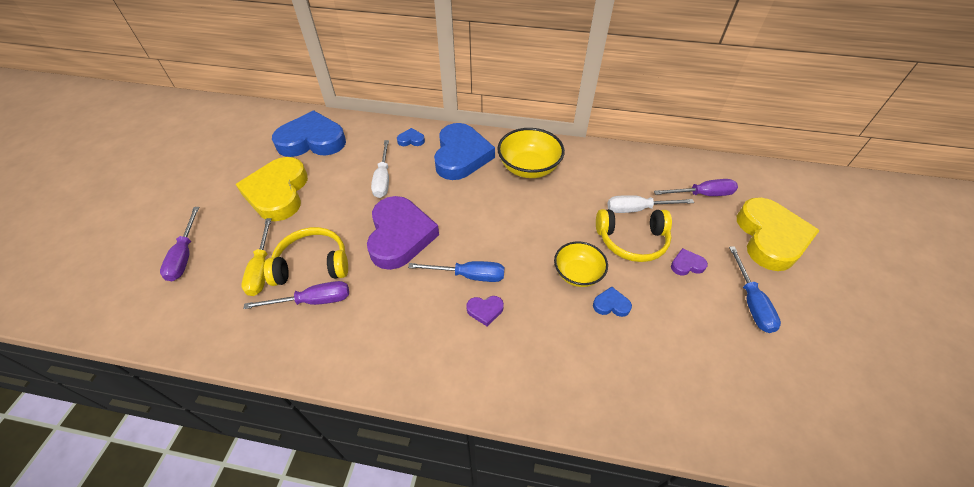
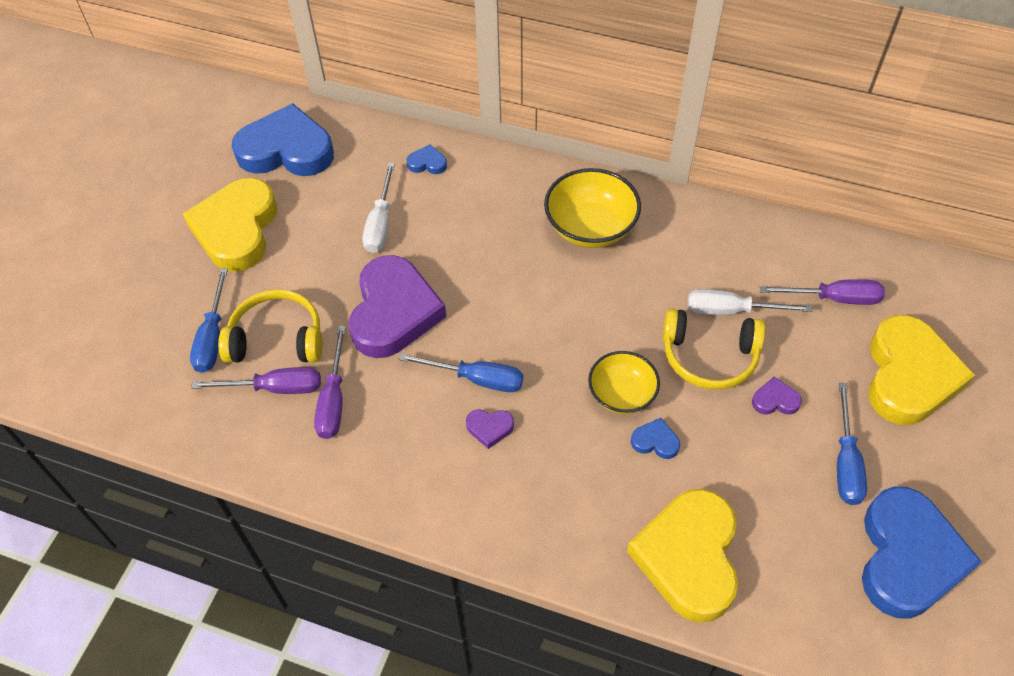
camera: 10 degrees right, 5 degrees up
purple screwdriver [160,207,199,281] -> purple screwdriver moved to [314,326,346,439]
yellow screwdriver [242,218,272,296] -> blue screwdriver [190,268,228,373]
blue heart [434,123,495,180] -> blue heart moved to [862,487,982,619]
none -> yellow heart [627,489,738,622]

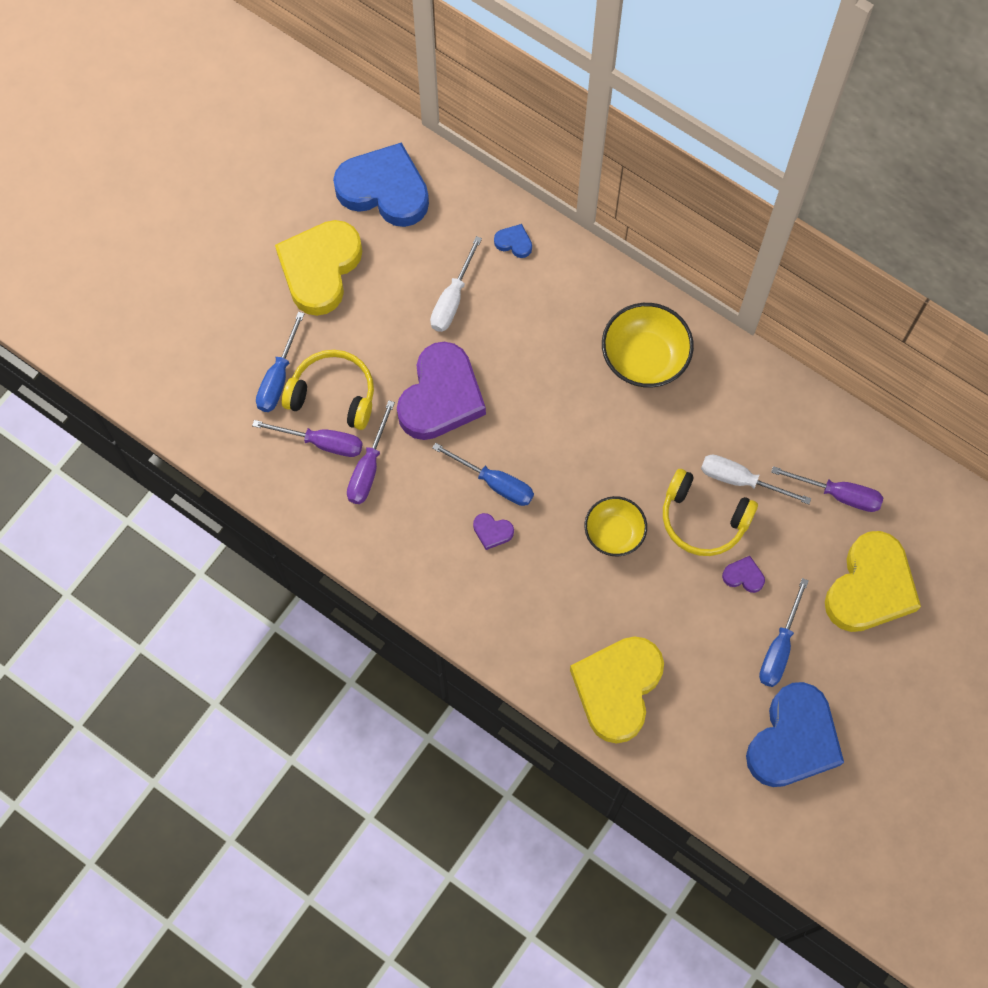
camera: 15 degrees right, 15 degrees up
blue heart [631,418,680,459] -> none

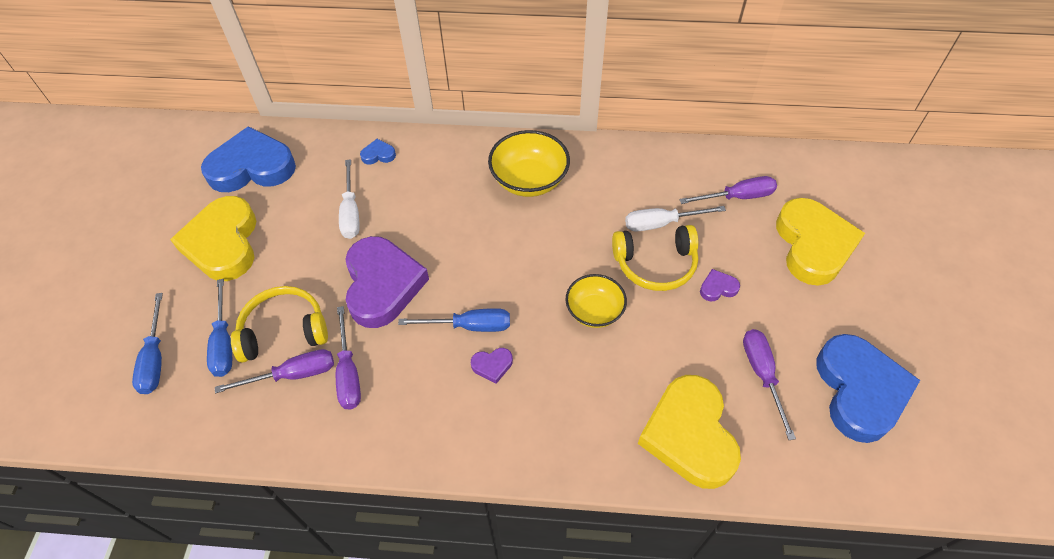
camera: 30 degrees left, 15 degrees down
blue screwdriver [759,578,809,687] -> blue screwdriver moved to [132,293,163,394]
none -> purple screwdriver [743,329,796,440]

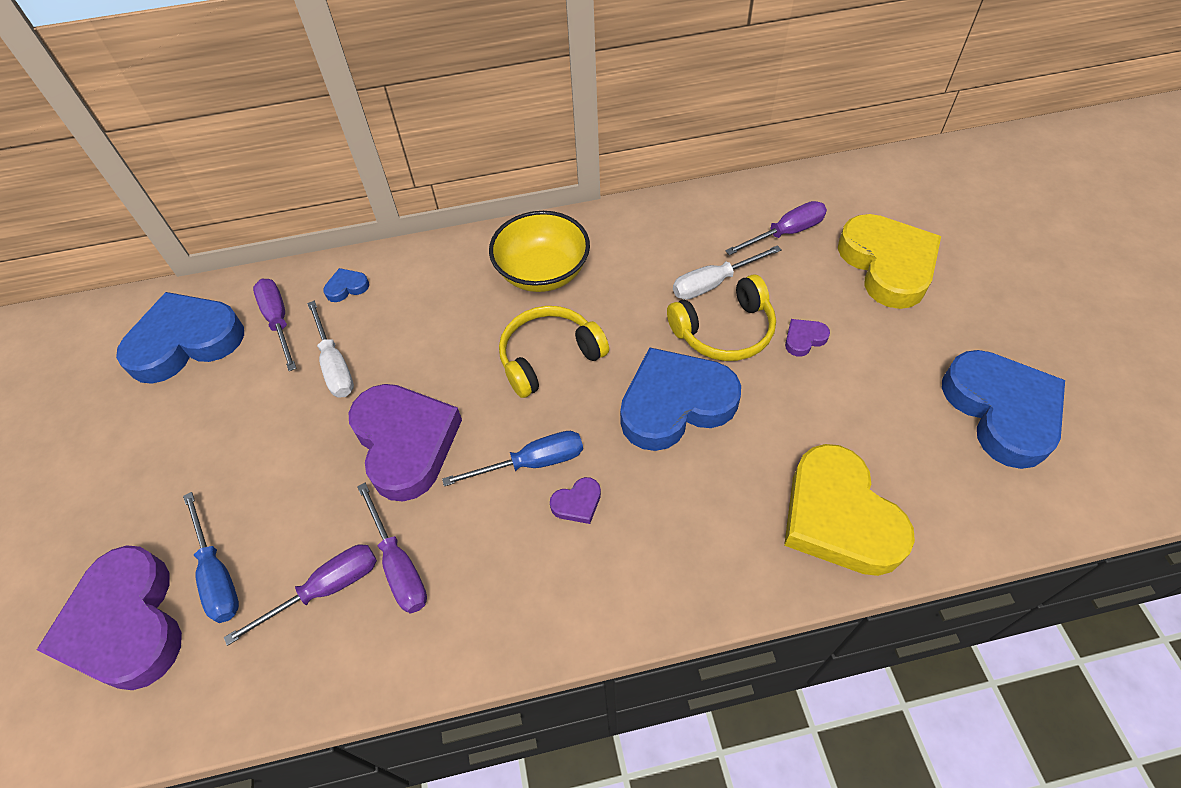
camera: 15 degrees left, 0 degrees up
blue screwdriver [132,293,163,394] -> purple heart [37,546,182,690]
yellow heart [170,196,256,281] -> none
yellow headphones [231,286,328,363] -> yellow headphones moved to [499,306,609,398]
yellow bowl [566,274,627,328] -> blue heart [620,347,741,451]
purple screwdriver [743,329,796,440] -> purple screwdriver moved to [253,279,297,371]

